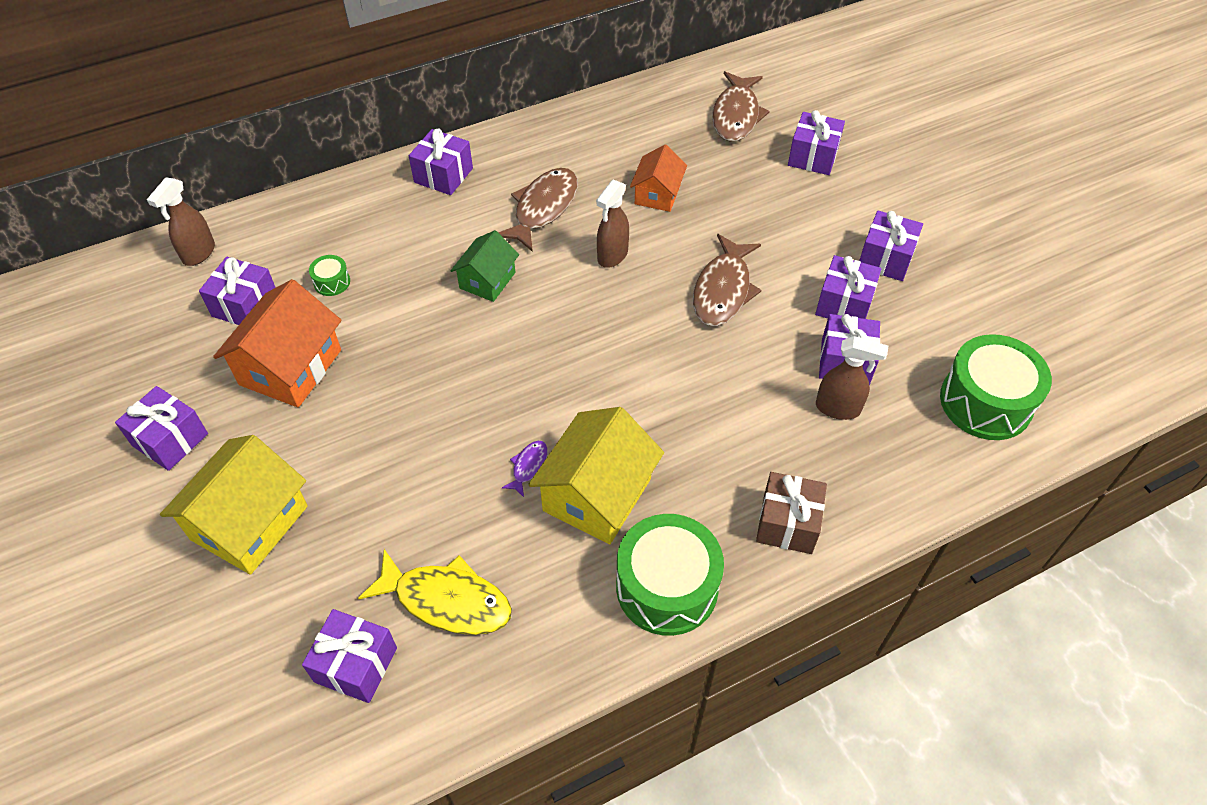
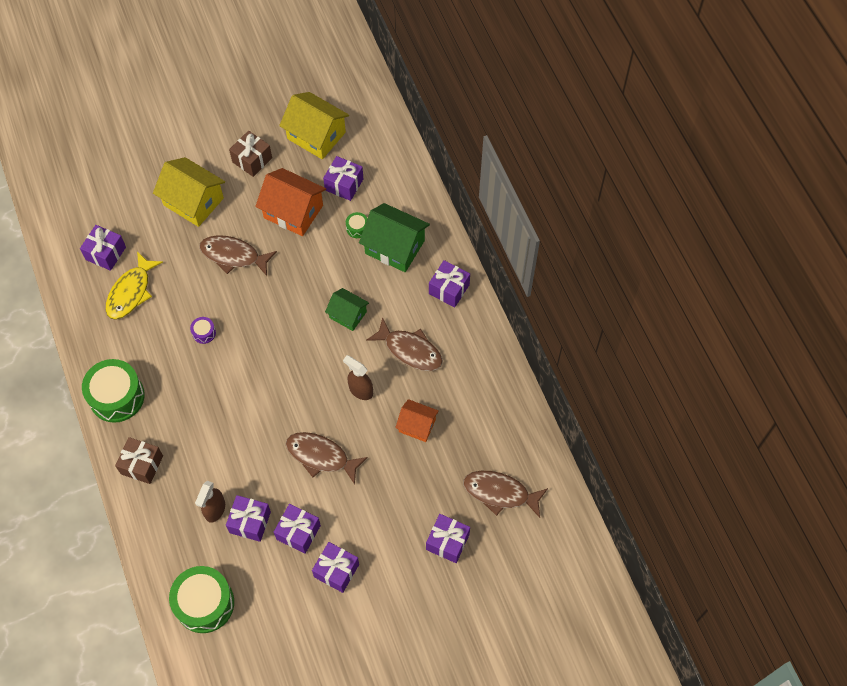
camera: 95 degrees right, 10 degrees up
purple gift [115,386,208,471] -> brown gift [229,131,272,177]
brown spray bottle [147,177,215,266] -> none
purple fish [502,441,548,497] -> purple drum [190,317,216,344]
yellow house [528,407,664,544] -> yellow house moved to [279,92,349,159]
none -> brown fish [199,235,277,276]
none -> green house [359,203,430,272]

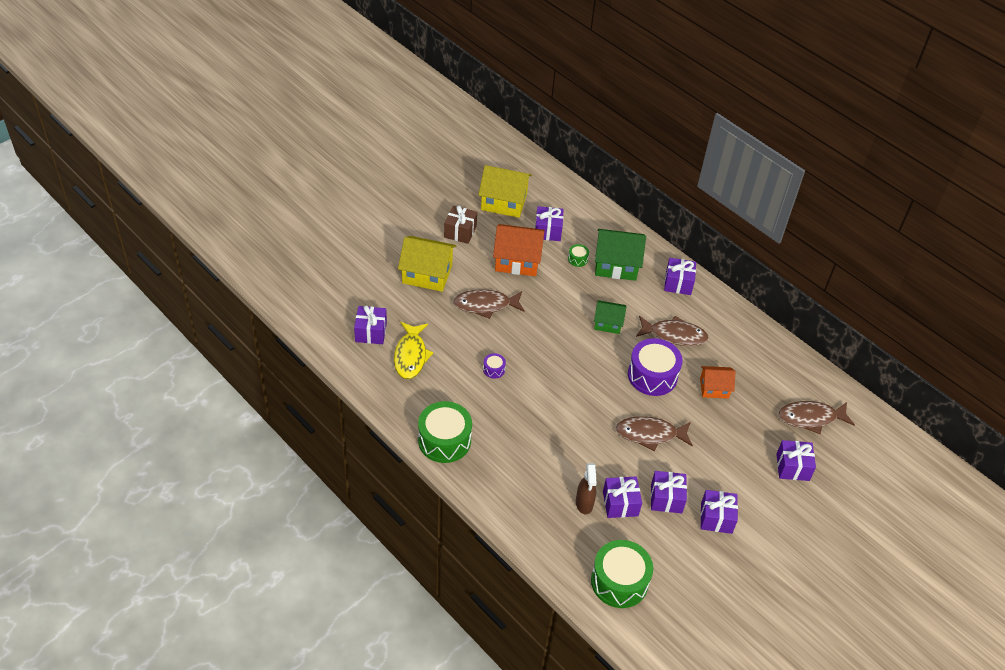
camera: 25 degrees left, 15 degrees down
brown gift [115,437,163,484] -> none
brown spray bottle [343,355,373,400] -> purple drum [628,338,683,396]

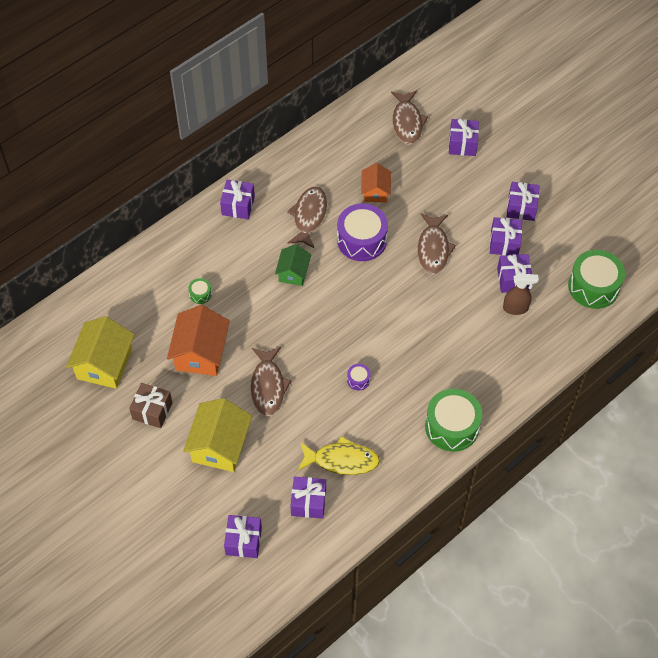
camera: 85 degrees left, 10 degrees up
purple gift [535,206,564,241] -> purple gift moved to [224,515,262,558]
green house [595,229,646,281] -> none

